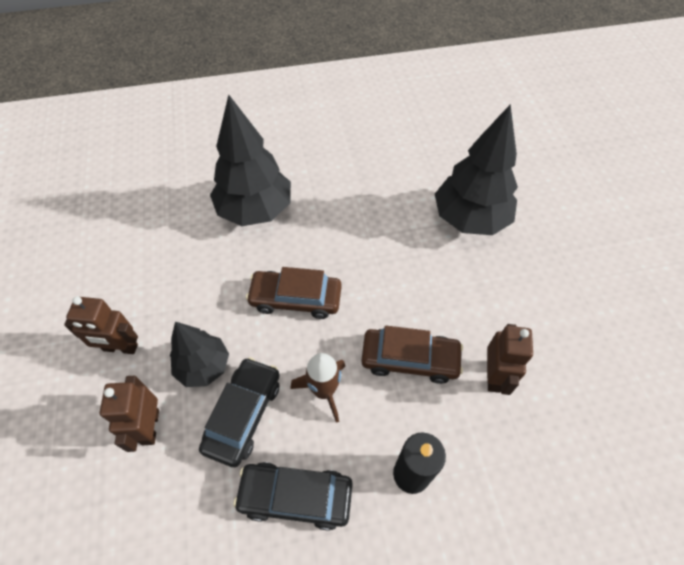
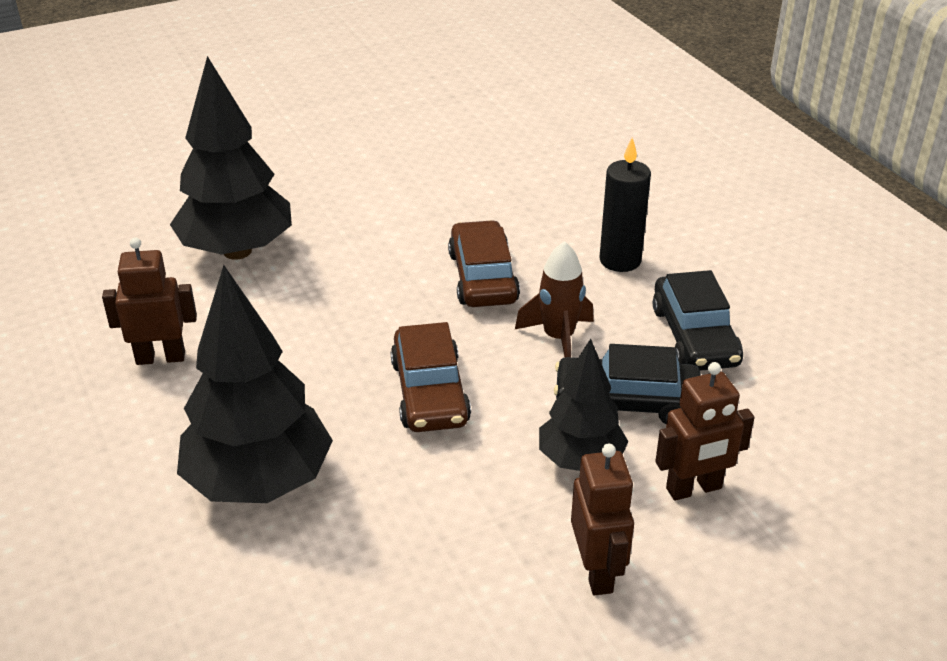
camera: 105 degrees left, 20 degrees down
brown robot [487,324,533,395] -> brown robot moved to [102,237,197,365]

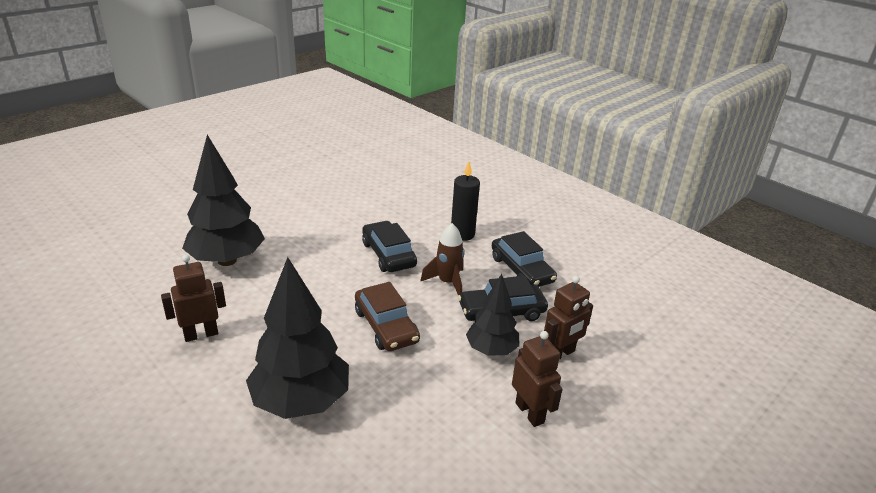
camera: 20 degrees left, 5 degrees down
brown car [448,220,520,307] -> black car [362,221,417,272]

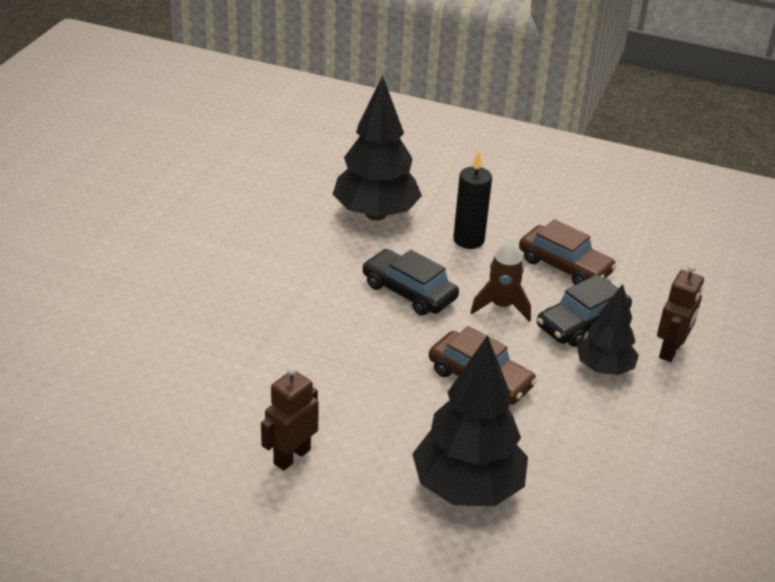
camera: 25 degrees left, 5 degrees up
black tree [182,135,265,266] -> black tree moved to [332,76,422,221]
black car [492,231,557,287] -> brown car [519,219,617,285]
brown robot [512,331,563,427] -> none

